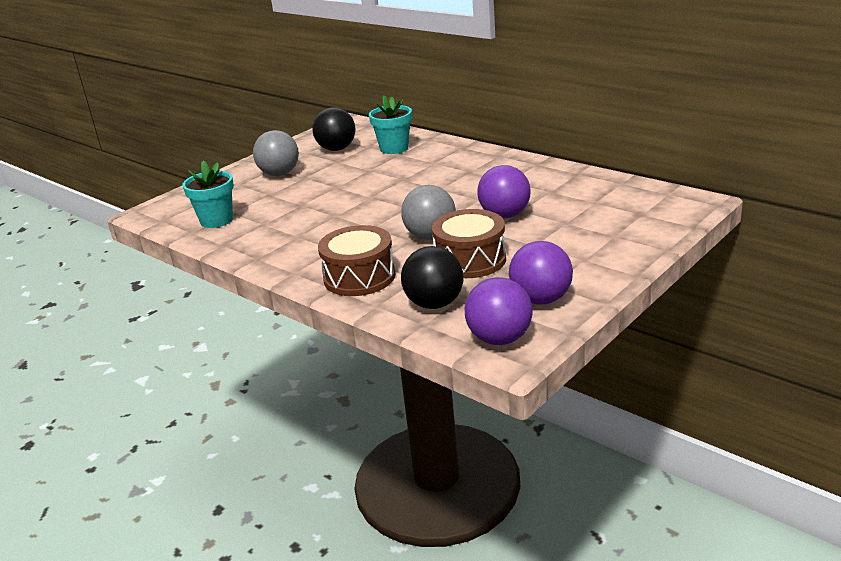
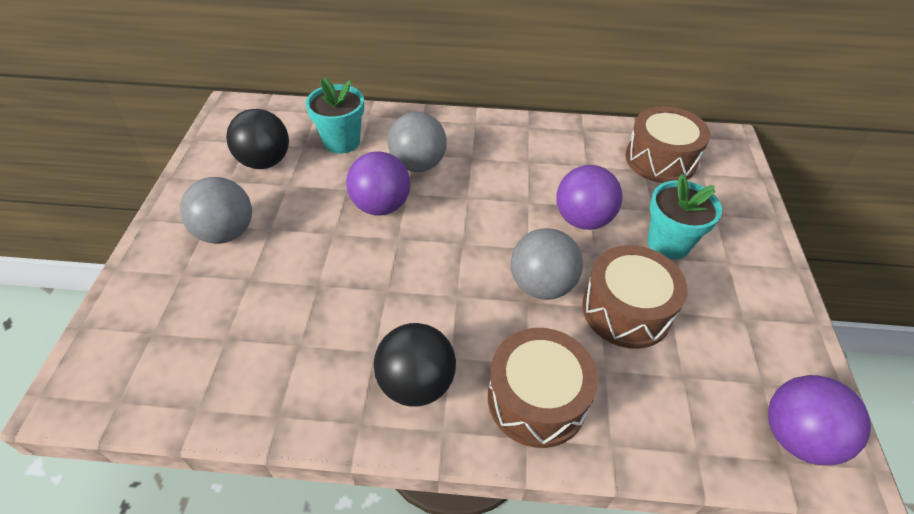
camera: 40 degrees left, 20 degrees up
turquoise flower pot [182,160,234,228] -> turquoise flower pot moved to [648,174,722,260]
black ball [401,246,463,309] -> black ball moved to [374,323,456,407]
purple ball [509,241,573,304] -> purple ball moved to [346,151,410,215]
none -> grey ball [388,112,447,172]
none -> brown drum [625,106,711,183]

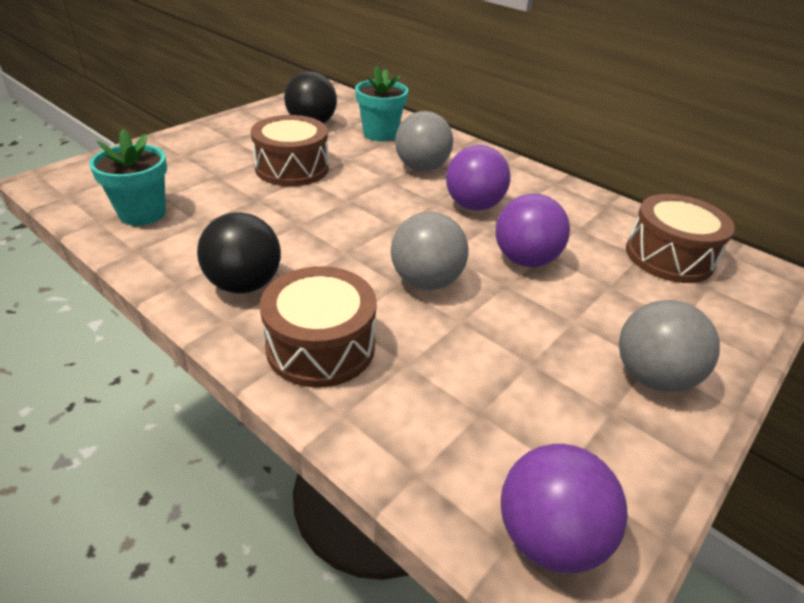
camera: 35 degrees right, 10 degrees down
grey ball [180,177,252,244] -> grey ball moved to [619,300,720,392]
purple ball [346,151,410,215] -> purple ball moved to [446,145,511,211]
brown drum [582,245,688,349] -> brown drum moved to [251,115,329,186]
turquoise flower pot [648,174,722,260] -> turquoise flower pot moved to [89,129,167,226]

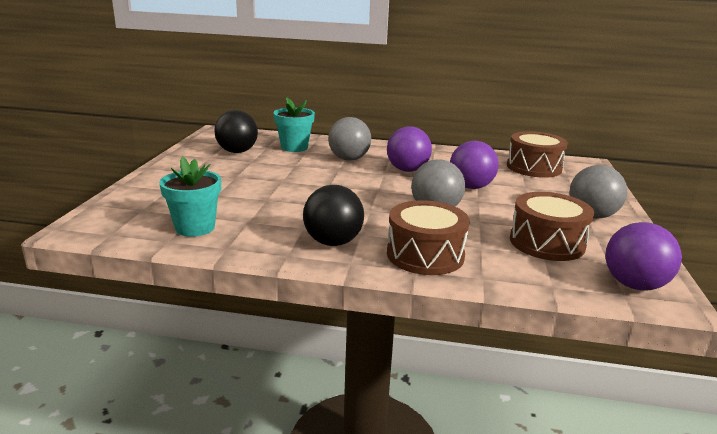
camera: 30 degrees left, 15 degrees down
brown drum [251,115,329,186] -> brown drum moved to [510,192,594,261]

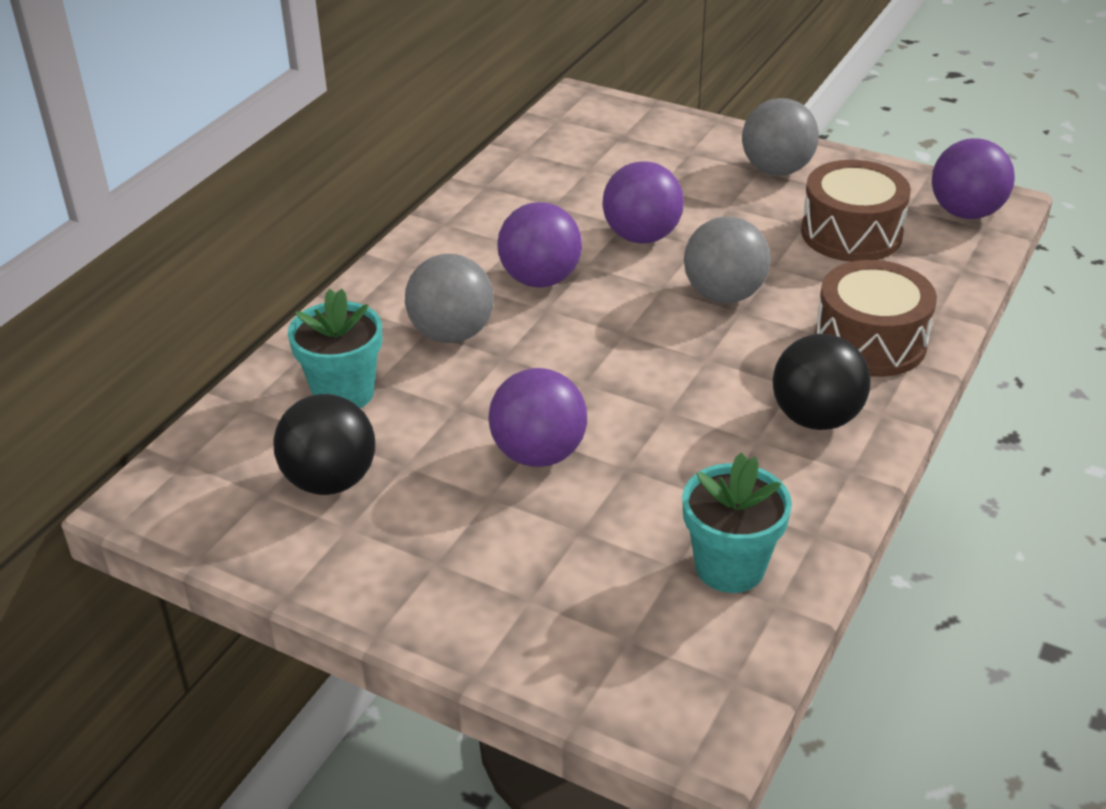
camera: 70 degrees left, 15 degrees up
brown drum [507,131,568,178] -> none
none -> purple ball [488,368,587,467]

